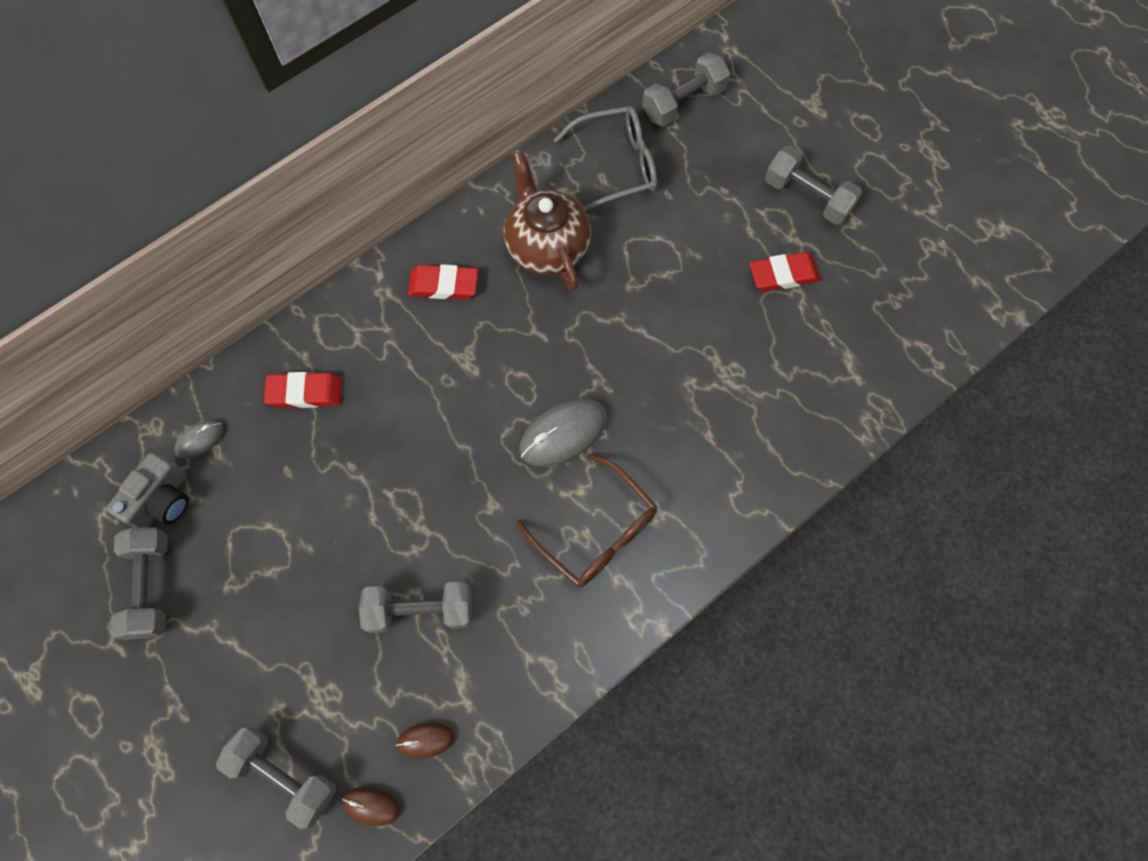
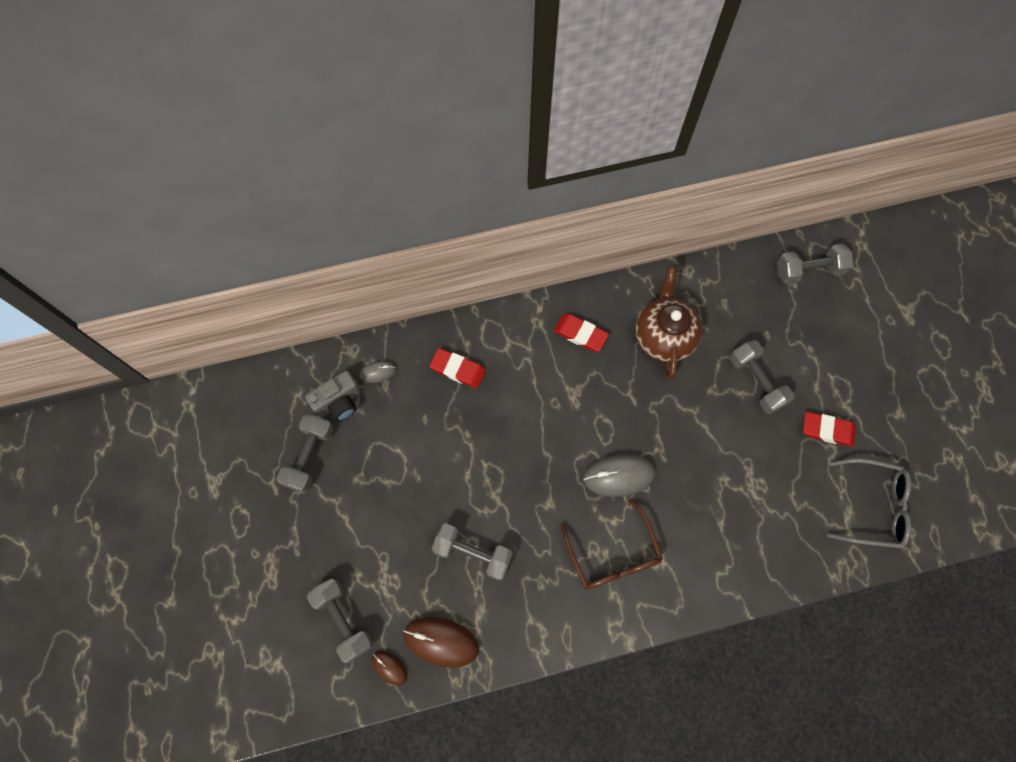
camera: 25 degrees right, 0 degrees up
brown mouse [396,722,455,759] -> brown mouse [403,617,479,668], size x1.86
grey glasses [554,106,657,211] -> grey glasses moved to [827,458,911,548]
grey dumbbell [765,146,862,225] -> grey dumbbell moved to [730,340,795,414]

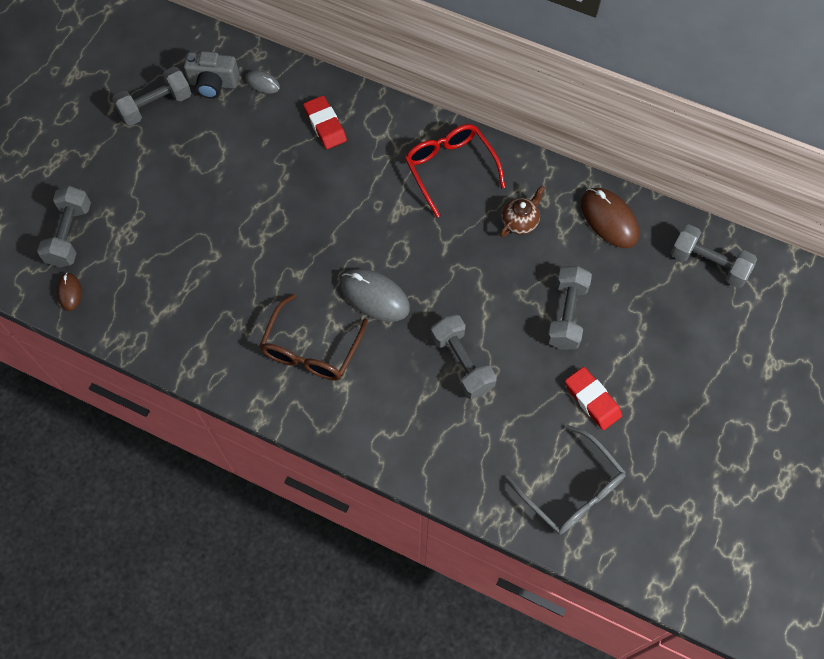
camera: 40 degrees right, 5 degrees down
brown mouse [403,617,479,668] -> brown mouse moved to [581,188,639,248]
grey dumbbell [432,523,513,581] -> grey dumbbell moved to [431,315,497,399]
red eraser [554,314,609,352] -> red glasses [405,124,505,218]
brown teapot [636,267,702,380] -> brown teapot [500,186,545,237], size x0.54

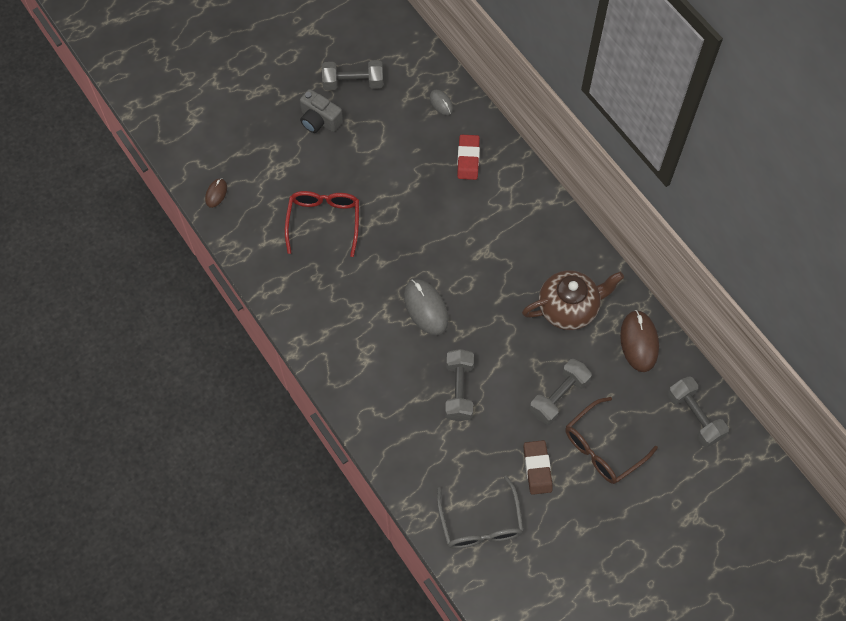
camera: 30 degrees right, 0 degrees up
grey dumbbell [37,186,91,267] -> none
grey camera [184,51,239,99] -> grey camera moved to [300,89,343,133]
brown glasses [259,294,368,381] -> brown glasses moved to [565,397,658,484]
red glasses [405,124,505,218] -> red glasses moved to [285,191,359,257]
brown teapot [500,186,545,237] -> brown teapot [522,270,624,330], size x1.85
red eraser [565,367,622,430] -> brown eraser [524,440,553,495]

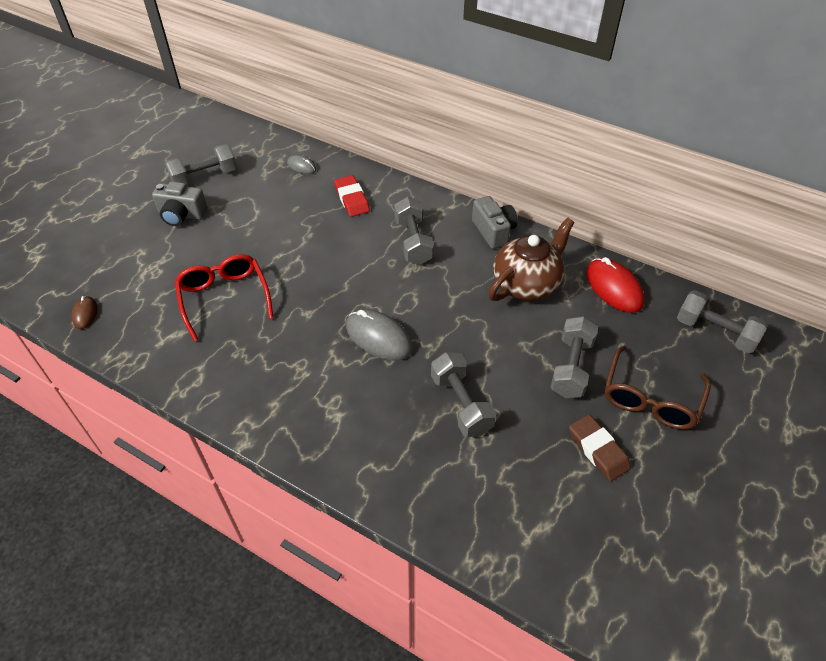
camera: 25 degrees left, 15 degrees down
grey glasses [437,475,524,549] -> none
brown mouse [620,310,659,372] -> red mouse [586,257,644,313]
none -> grey dumbbell [394,197,434,265]
none -> grey camera [472,196,518,249]

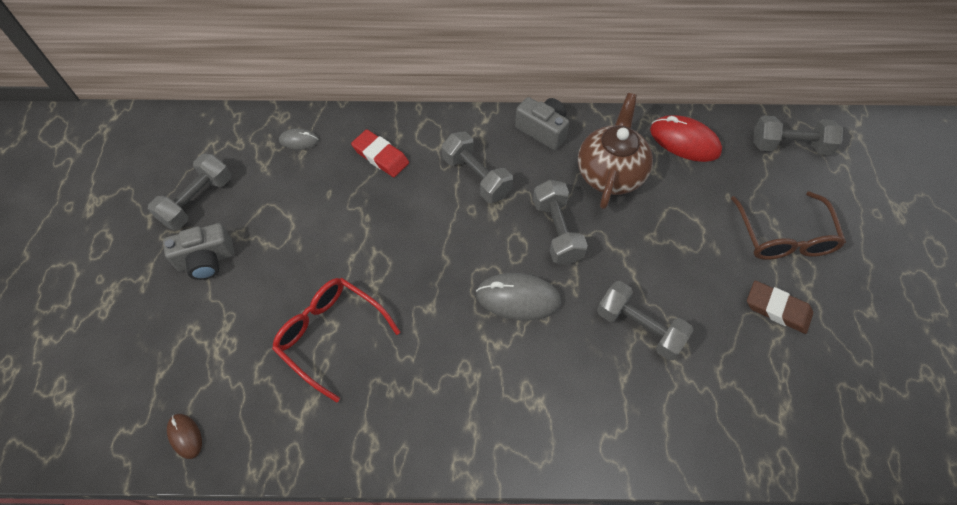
camera: 30 degrees left, 10 degrees up
grey dumbbell [550,316,598,398] -> grey dumbbell moved to [533,180,588,265]

